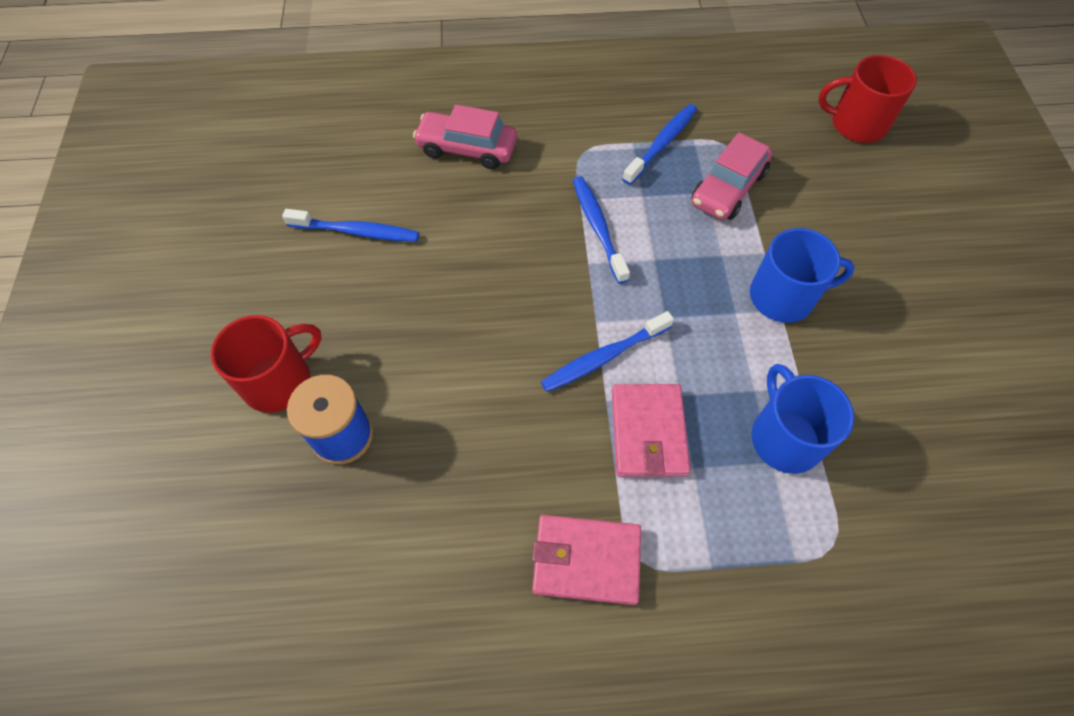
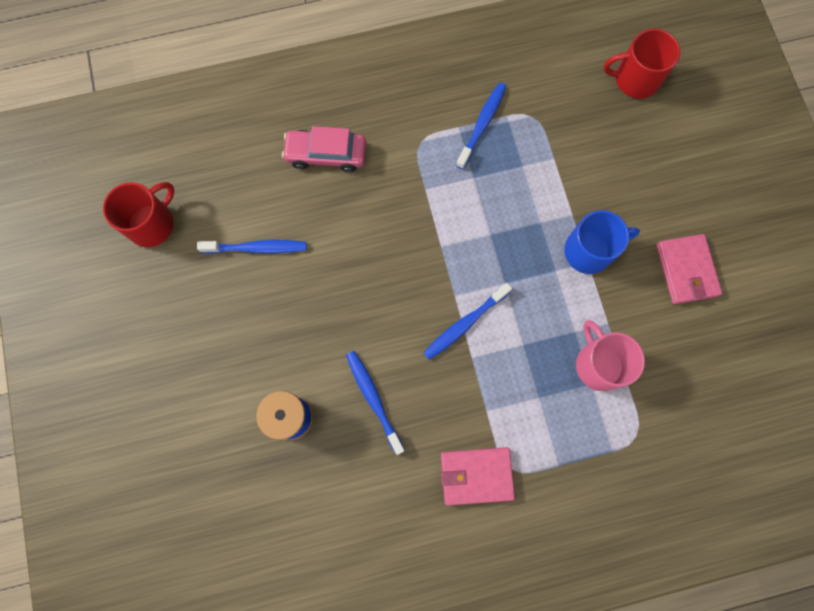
camera: 10 degrees left, 15 degrees up
red mug [211,315,321,413] -> red mug moved to [103,182,174,247]
blue toothbrush [573,176,630,284] -> blue toothbrush moved to [346,351,405,455]
pink wallet [612,384,690,477] -> pink wallet moved to [656,234,722,304]
pink car [691,132,772,220] -> none
blue mug [751,364,854,474] -> pink mug [576,320,645,391]

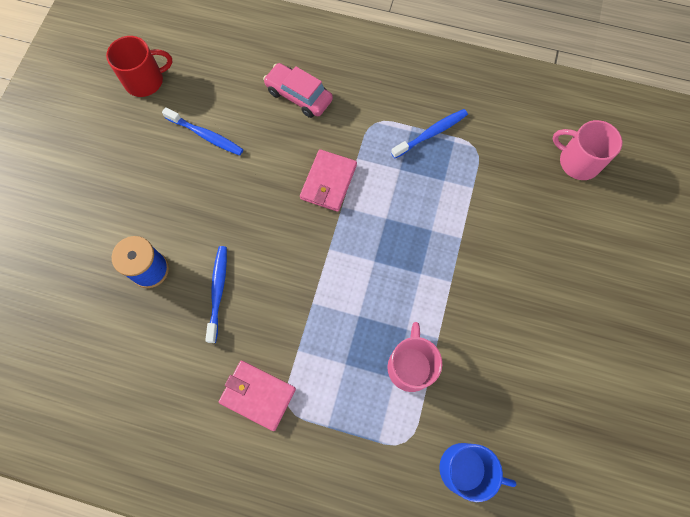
camera: 30 degrees right, 5 degrees down
blue toothbrush [423,283,512,360] -> none
blue mug [564,210,640,274] -> blue mug moved to [439,443,517,502]
red mug [604,29,680,99] -> pink mug [553,120,622,180]
pink wallet [656,234,722,304] -> pink wallet moved to [300,149,357,212]

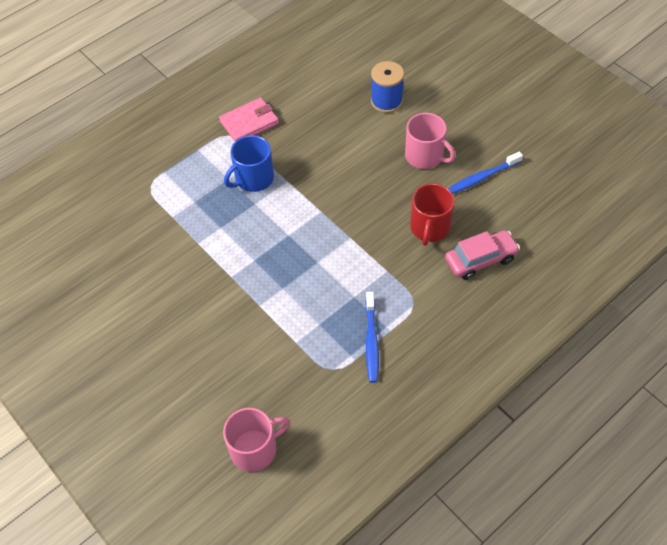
camera: 125 degrees right, 15 degrees down
red mug [106,36,173,97] -> red mug moved to [410,183,455,246]
blue toothbrush [205,246,227,343] -> none
pink wallet [300,149,357,212] -> none
pink mug [387,322,442,392] -> pink mug moved to [405,113,455,169]
blue mug [439,443,517,502] -> blue mug moved to [224,135,274,192]

